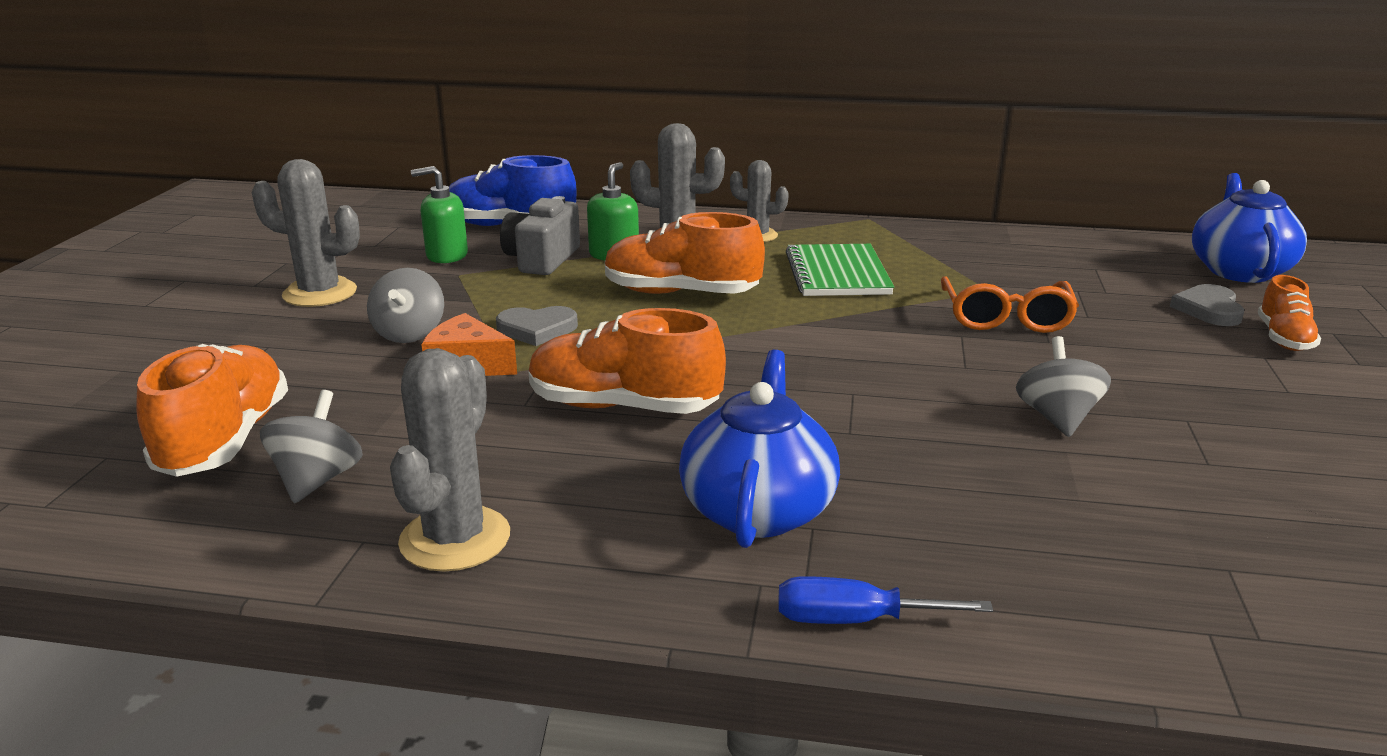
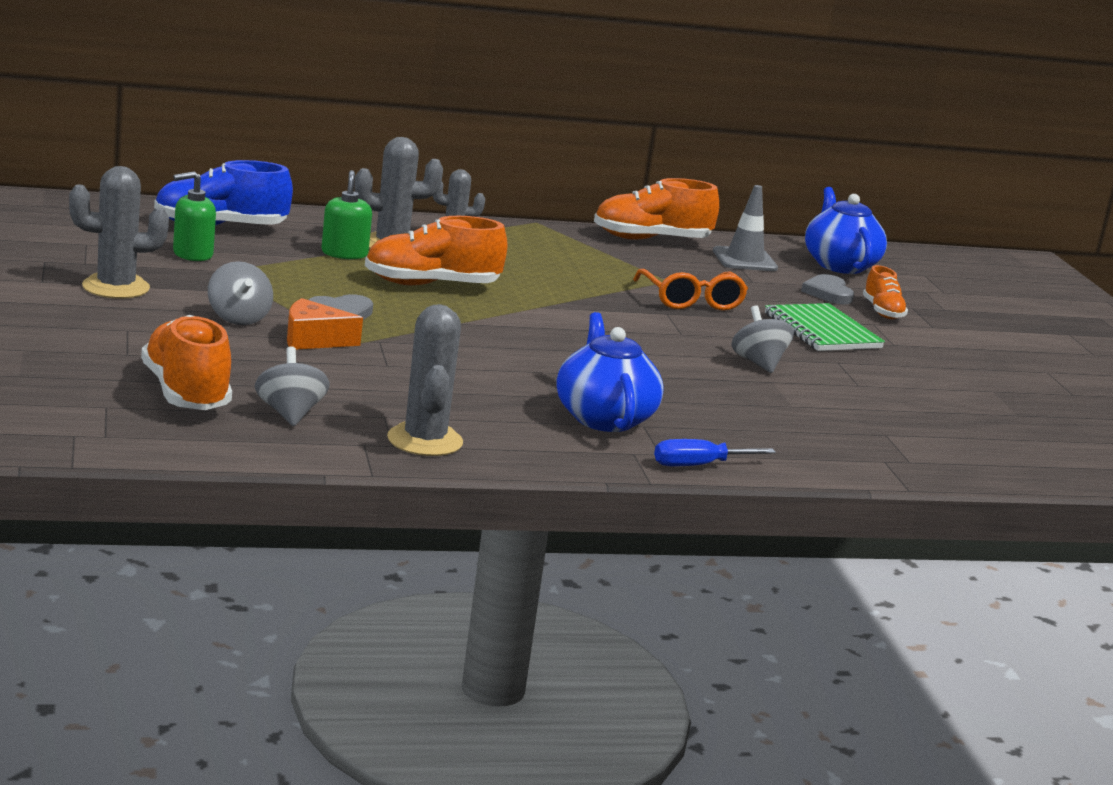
camera: 25 degrees left, 5 degrees down
grey camera [500,196,580,275] -> none
orange shoe [529,308,726,414] -> orange shoe moved to [594,178,719,240]
green notebook [786,244,894,296] -> green notebook moved to [765,303,885,351]
none -> grey traffic cone [713,185,778,271]

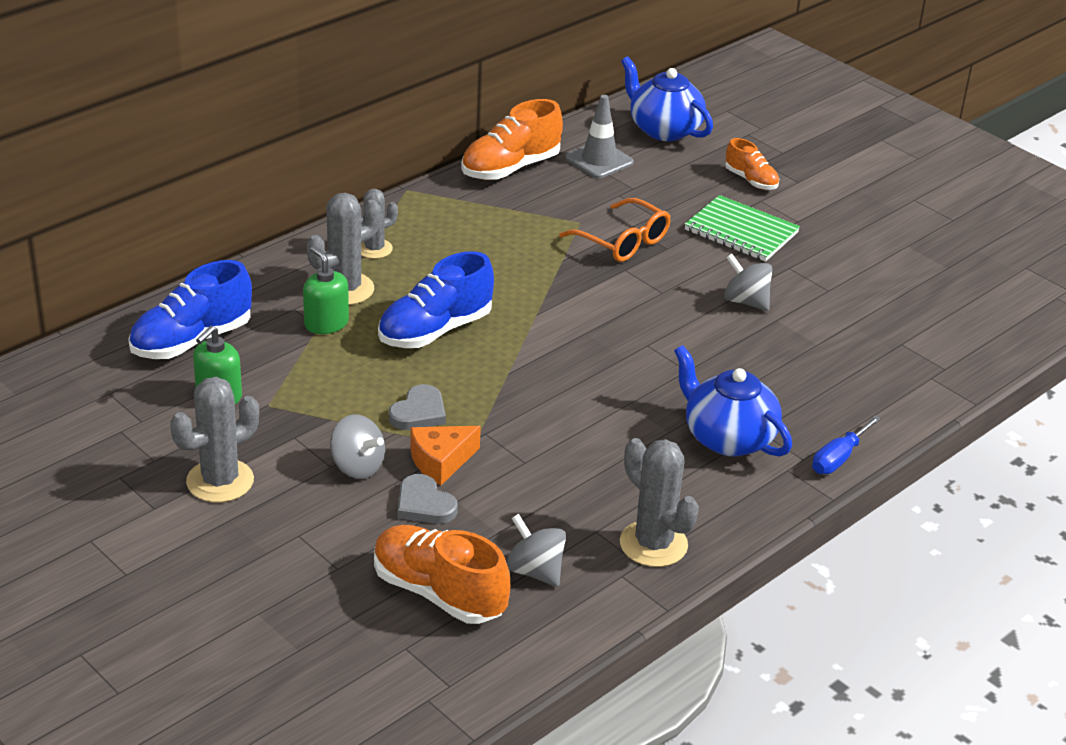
camera: 30 degrees left, 15 degrees up
orange shoe [365,216,508,285] -> blue shoe [378,251,494,348]
grey heart [801,274,854,304] -> grey heart moved to [397,474,458,524]

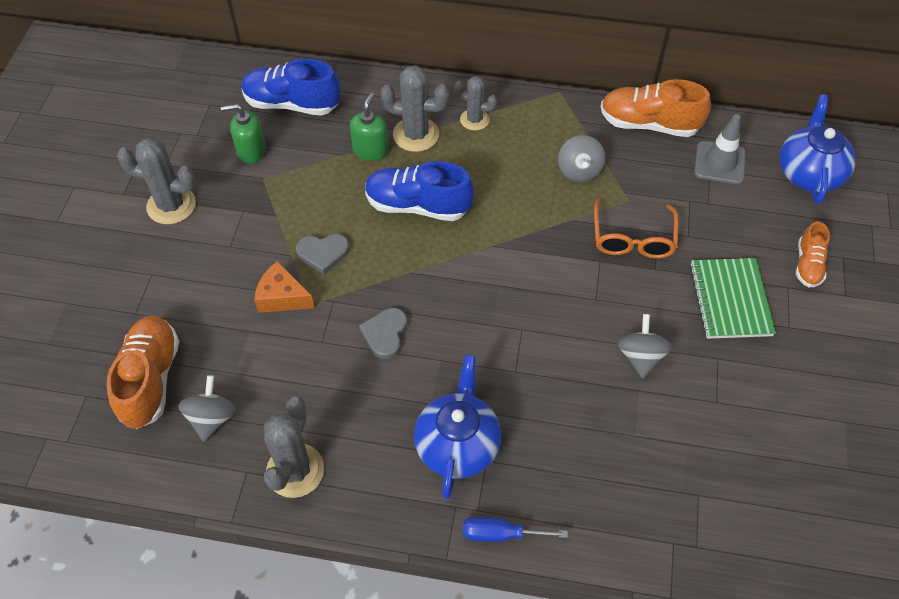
camera: 55 degrees right, 20 degrees up
grey spinning top [330,414,385,479] -> grey spinning top moved to [558,135,606,182]
grey heart [397,474,458,524] -> grey heart moved to [359,308,407,359]

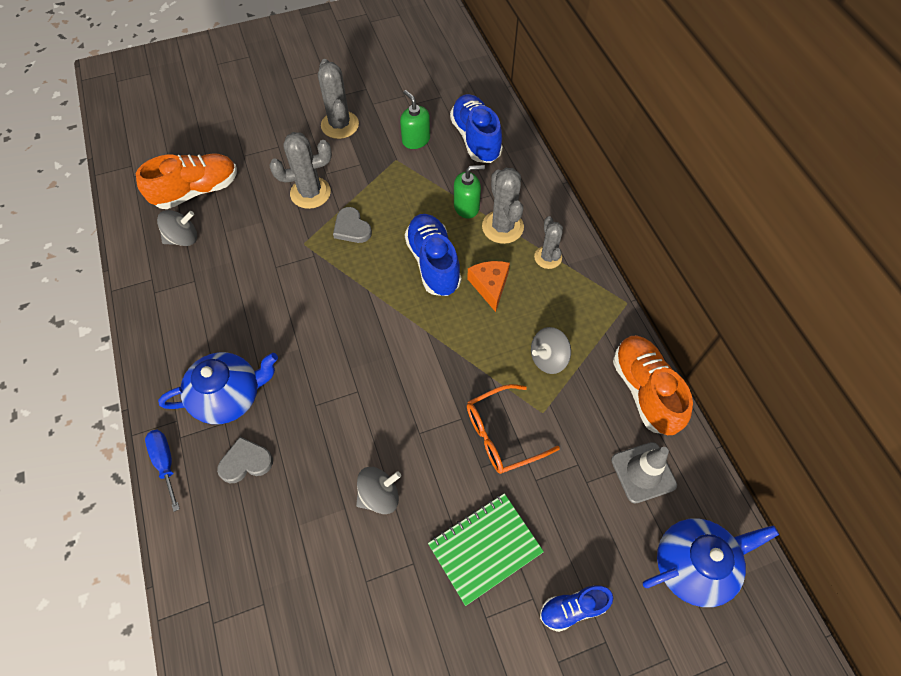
camera: 60 degrees right, 5 degrees up
orange cheese [254,261,315,313] -> orange cheese moved to [467,261,510,312]
grey cactus [264,396,324,498] -> grey cactus moved to [269,132,332,209]
grey heart [359,308,407,359] -> grey heart moved to [217,437,273,483]
orange shoe [796,221,830,287] -> blue shoe [540,585,613,632]

